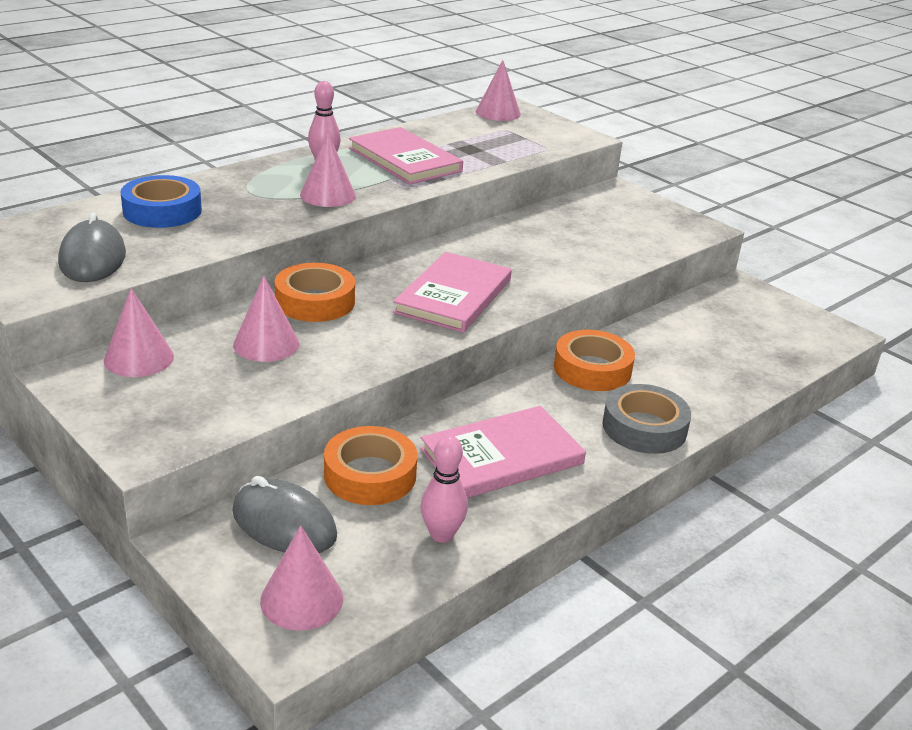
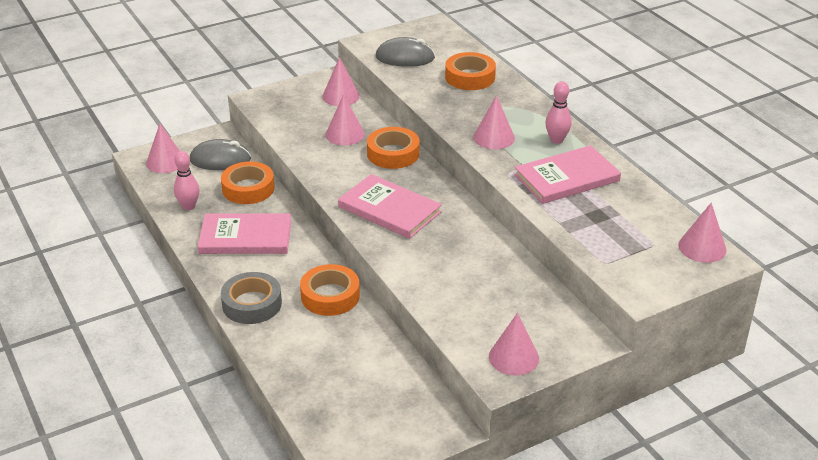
camera: 105 degrees right, 5 degrees up
blue tape [121,175,202,228] -> orange tape [445,52,496,90]
grey mouse [232,476,337,553] -> grey mouse turned 45 degrees clockwise [190,139,251,170]
pink book [420,406,586,498] -> pink book turned 75 degrees counterclockwise [197,213,291,254]
none -> pink cone [489,313,539,376]

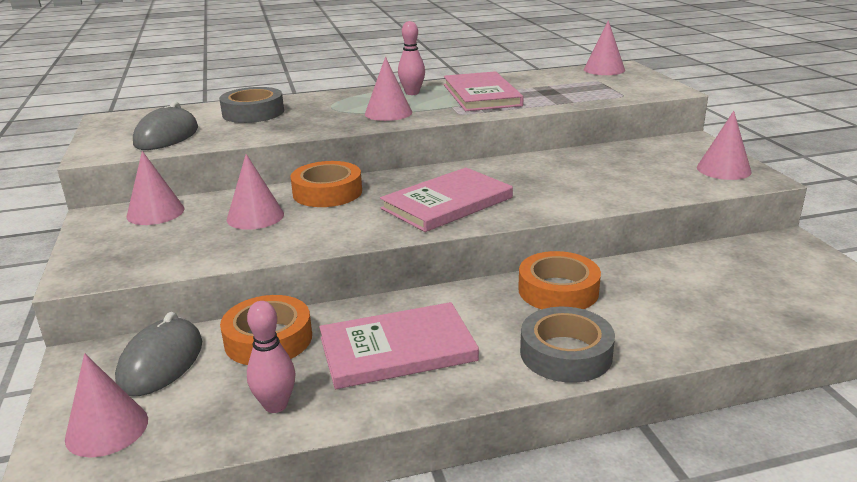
camera: 75 degrees left, 10 degrees down
pink book [197,213,291,254] -> pink book turned 60 degrees clockwise [319,302,479,389]
orange tape [445,52,496,90] -> grey tape [219,87,284,123]

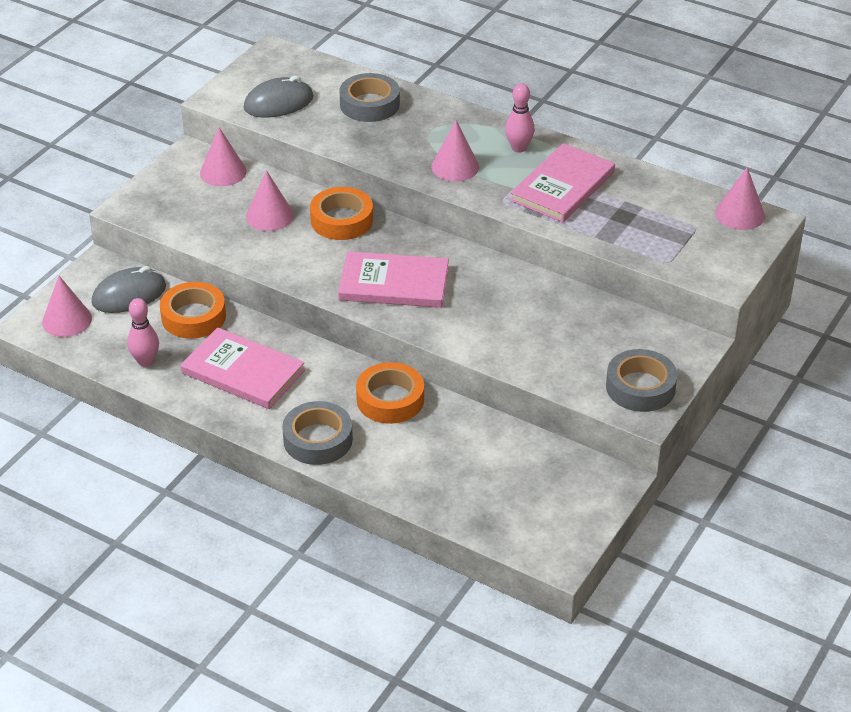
camera: 45 degrees right, 15 degrees up
pink cone [697,111,751,180] -> grey tape [606,349,677,412]

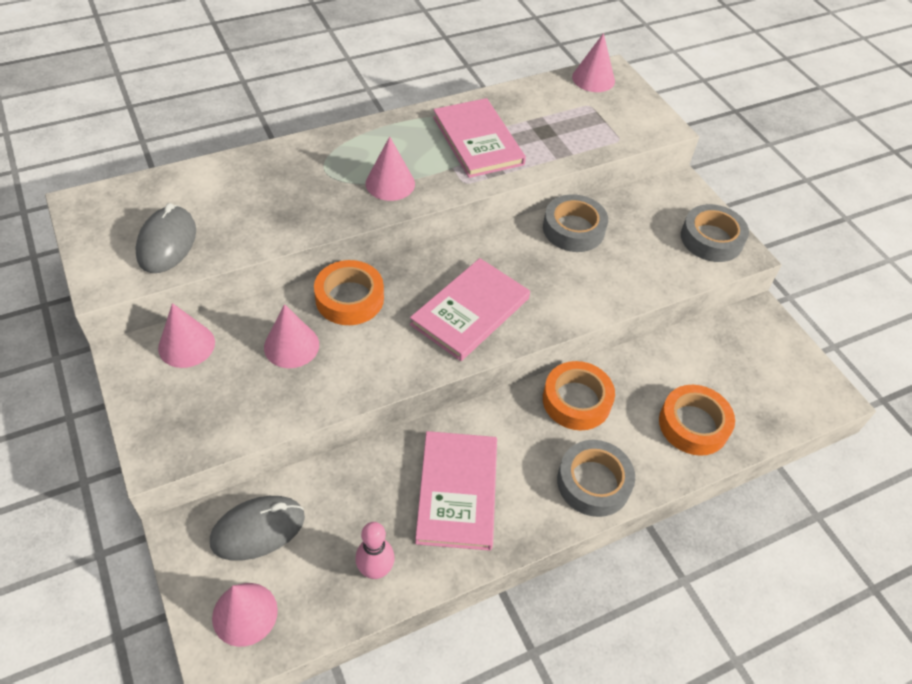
camera: 60 degrees left, 10 degrees up
grey mouse [92,266,166,313] -> grey mouse turned 60 degrees clockwise [210,496,305,561]
orange tape [160,282,226,339] -> orange tape moved to [659,385,735,456]
pink book [181,327,305,409] -> pink book turned 60 degrees counterclockwise [415,431,497,551]
grey tape [339,73,400,122] -> grey tape moved to [543,194,608,252]
pink bowling pin [505,83,534,152] -> none

